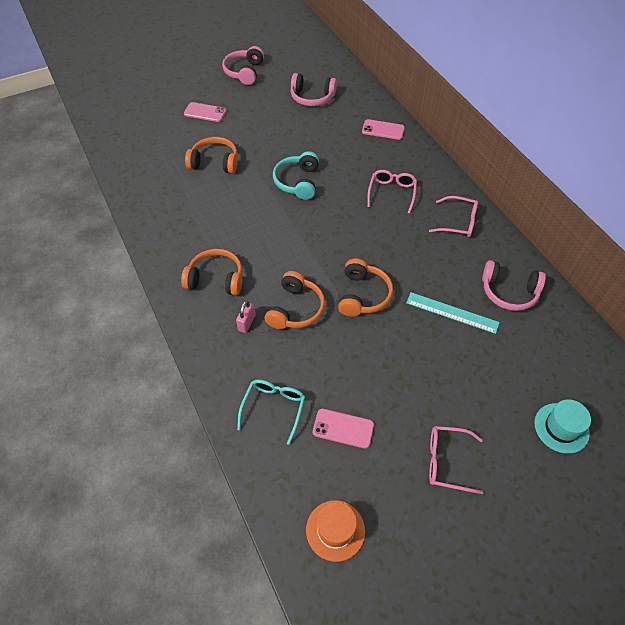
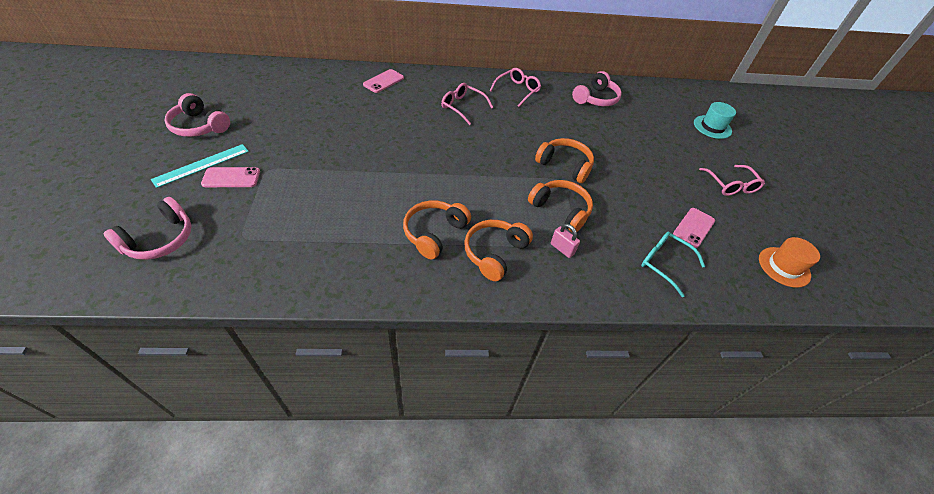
camera: 70 degrees left, 5 degrees down
pink phone [184,102,226,122] -> pink phone turned 45 degrees clockwise [201,167,260,187]
orange headphones [185,137,238,174] -> orange headphones moved to [403,201,471,259]
turquoise headphones [273,151,319,200] -> none
pink headphones [291,73,337,106] -> pink headphones moved to [103,197,192,260]
turquoise ruler [406,292,499,334] -> turquoise ruler moved to [151,144,249,188]
pink glasses [429,426,484,494] -> pink glasses turned 45 degrees counterclockwise [699,165,765,196]

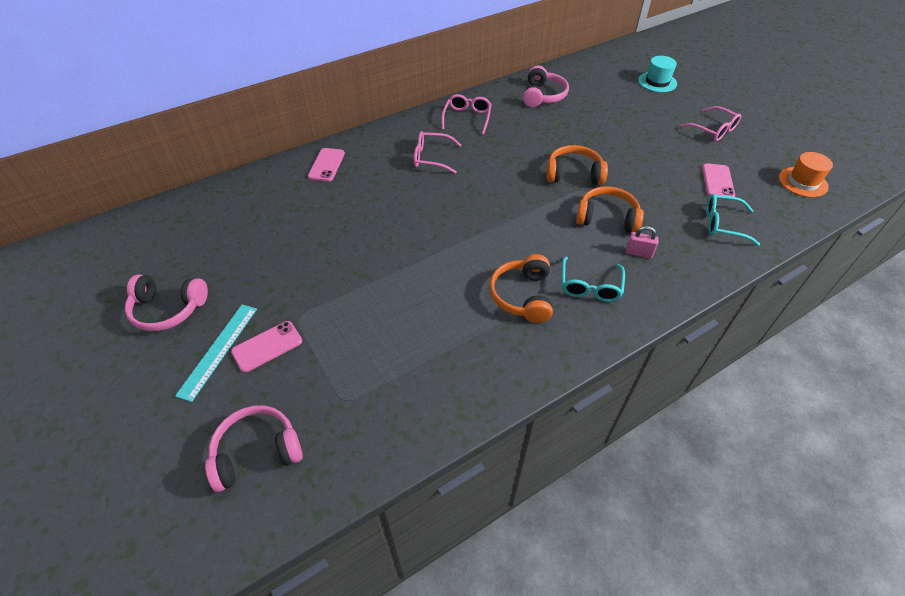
camera: 25 degrees left, 0 degrees up
pink headphones [103,197,192,260] -> pink headphones turned 120 degrees counterclockwise [205,406,303,492]
orange headphones [464,220,533,281] -> turquoise glasses [562,257,625,302]

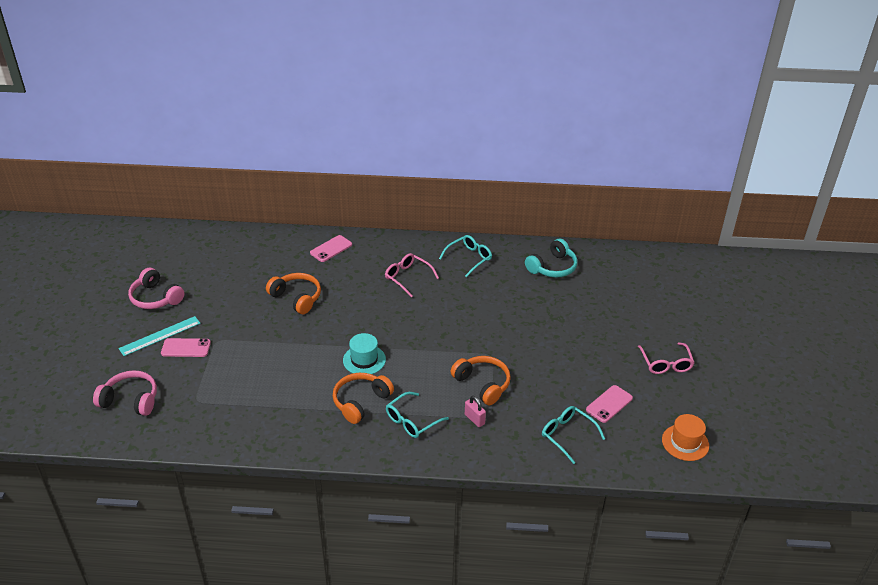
camera: 35 degrees right, 10 degrees down
pink glasses [441,94,492,135] -> turquoise glasses [439,235,492,277]
pink headphones [523,66,569,107] -> turquoise headphones [525,238,578,278]
orange headphones [546,145,608,185] -> orange headphones moved to [266,273,321,314]
turquoise hat [638,56,677,92] -> turquoise hat moved to [343,333,386,374]

